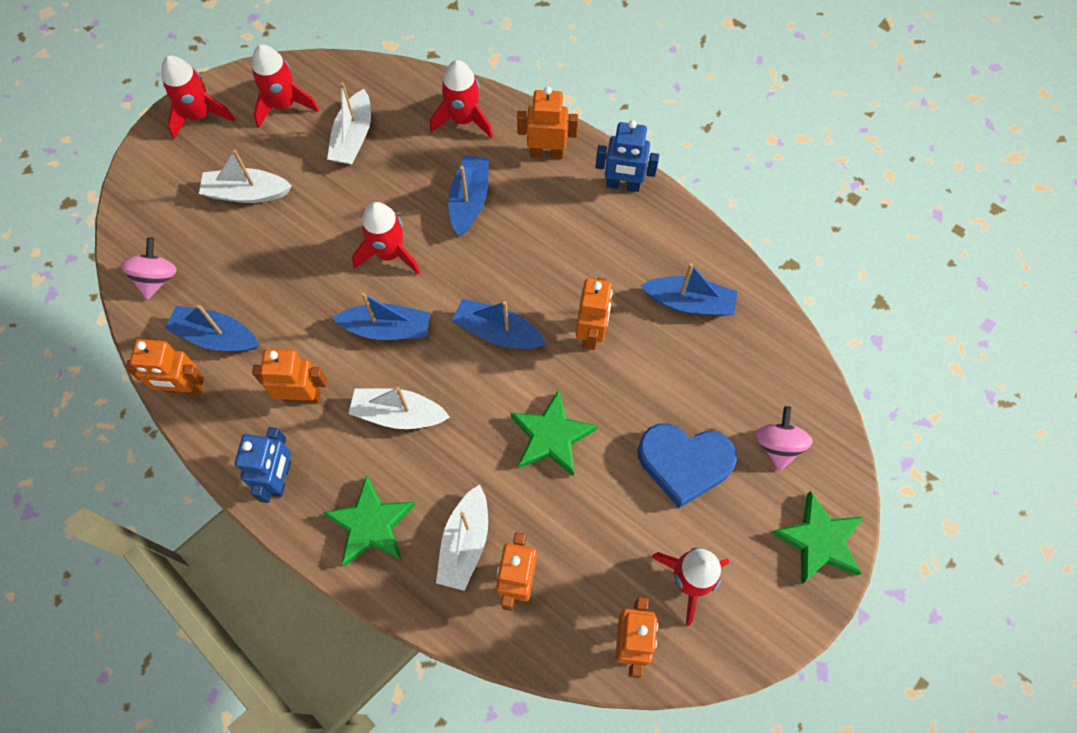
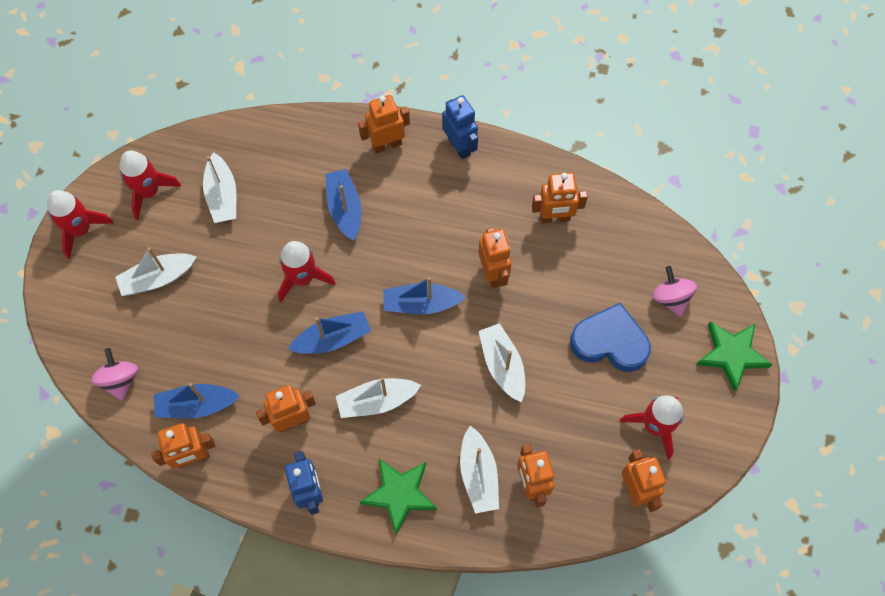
camera: 25 degrees left, 0 degrees up
red rocket [430,60,493,139] -> none
green star [510,390,598,476] -> white boat [479,323,525,402]
blue robot [595,120,659,192] -> blue robot turned 105 degrees counterclockwise [442,95,478,159]
blue heart [638,423,737,508] -> blue heart turned 150 degrees counterclockwise [570,303,651,372]
blue boat [641,263,738,316] -> orange robot [532,172,588,223]

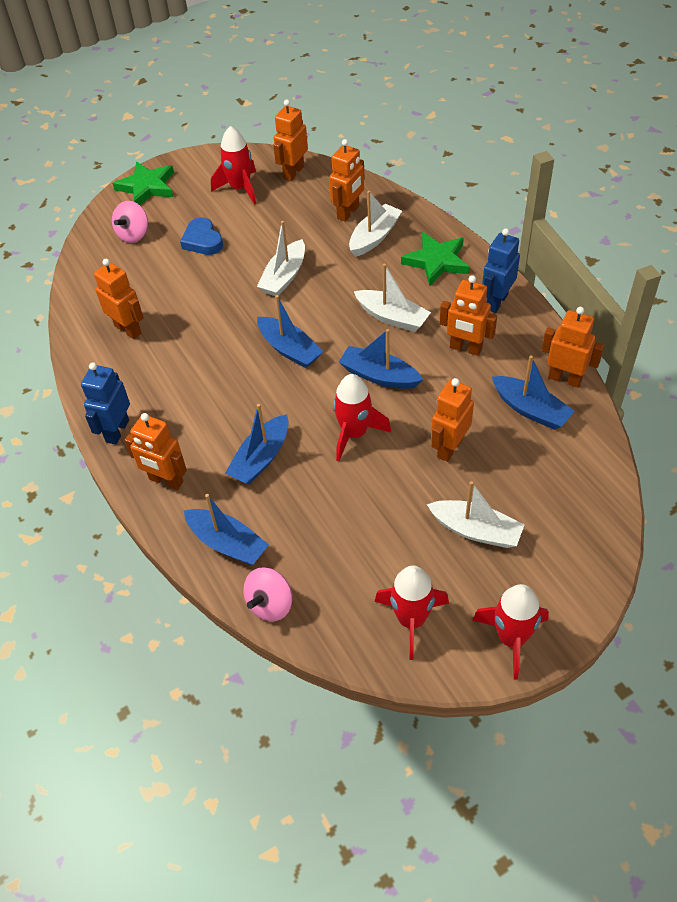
camera: 130 degrees left, 15 degrees down
pink spinning top [91,348,138,401] -> pink spinning top moved to [243,567,292,621]
white boat [203,152,236,223] -> none
orange robot [478,227,511,288] -> orange robot moved to [431,378,474,462]
blue heart [570,303,651,372] -> blue heart [180,217,223,255], size x0.67
none -> blue boat [184,494,269,565]

